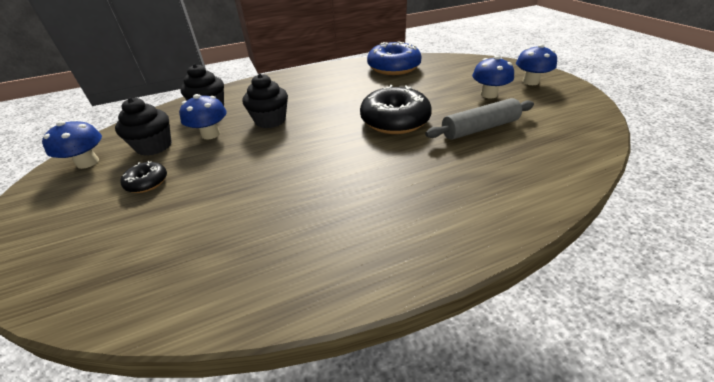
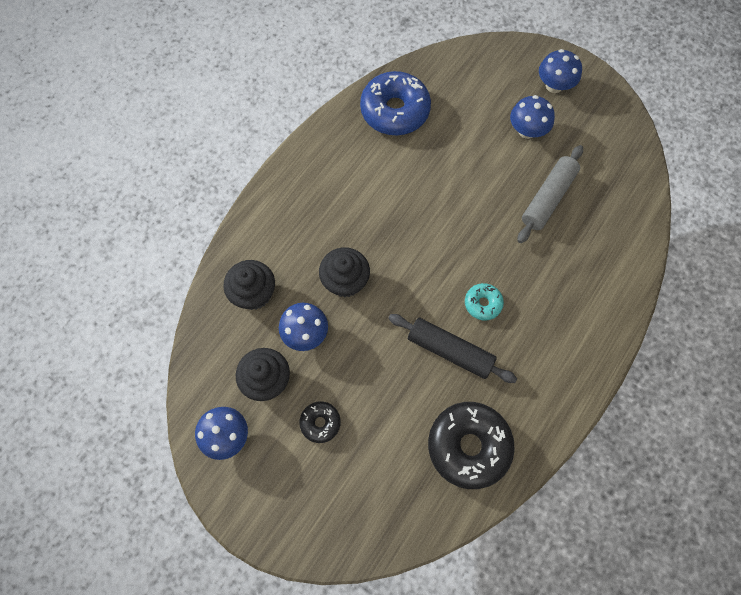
camera: 35 degrees left, 30 degrees up
black donut [360,85,432,134] -> black donut moved to [428,402,515,489]
none -> black rolling pin [388,314,517,383]
none -> turquoise donut [465,283,504,321]

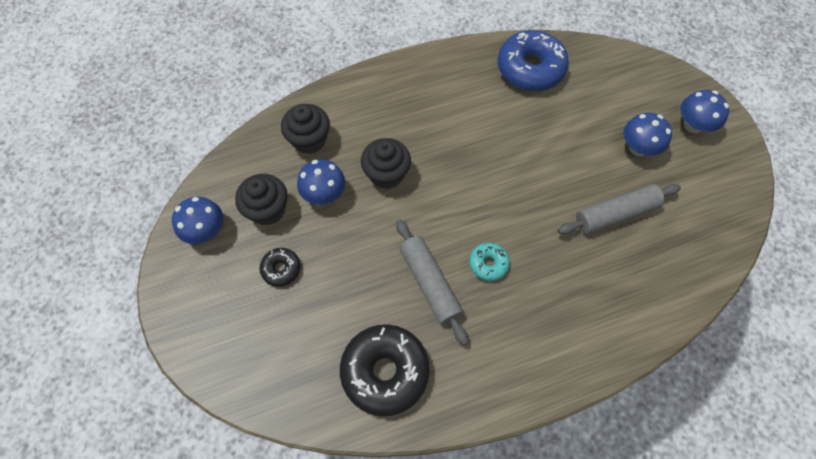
camera: 35 degrees right, 5 degrees down
black rolling pin [388,314,517,383] -> grey rolling pin [396,219,468,345]

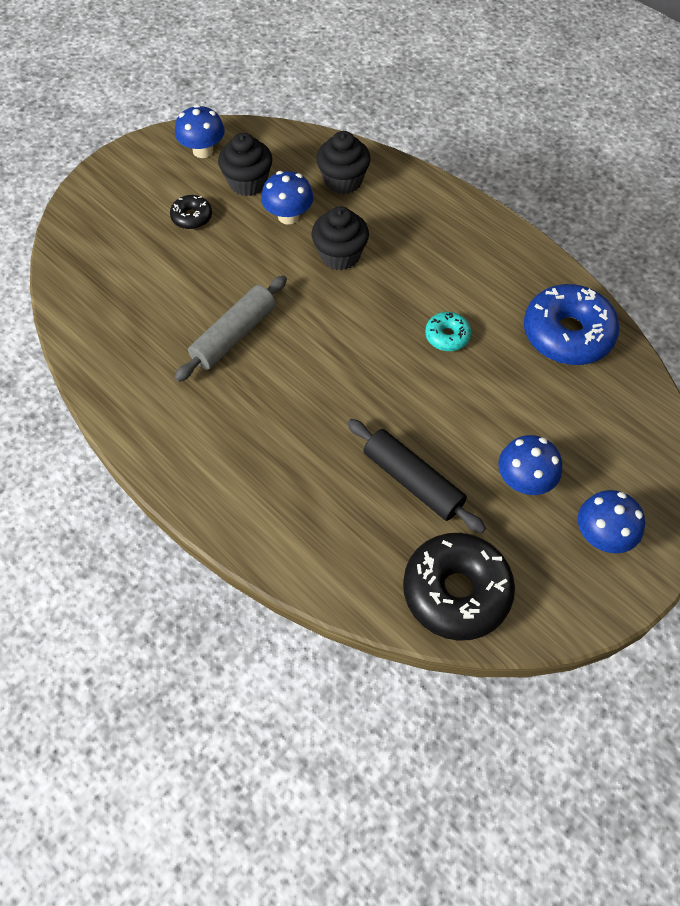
camera: 65 degrees right, 5 degrees down
black donut [340,324,430,416] -> black donut moved to [403,533,515,641]
turquoise donut [469,243,510,281] -> turquoise donut moved to [425,312,471,351]
grey rolling pin [558,184,681,235] -> black rolling pin [347,419,486,533]

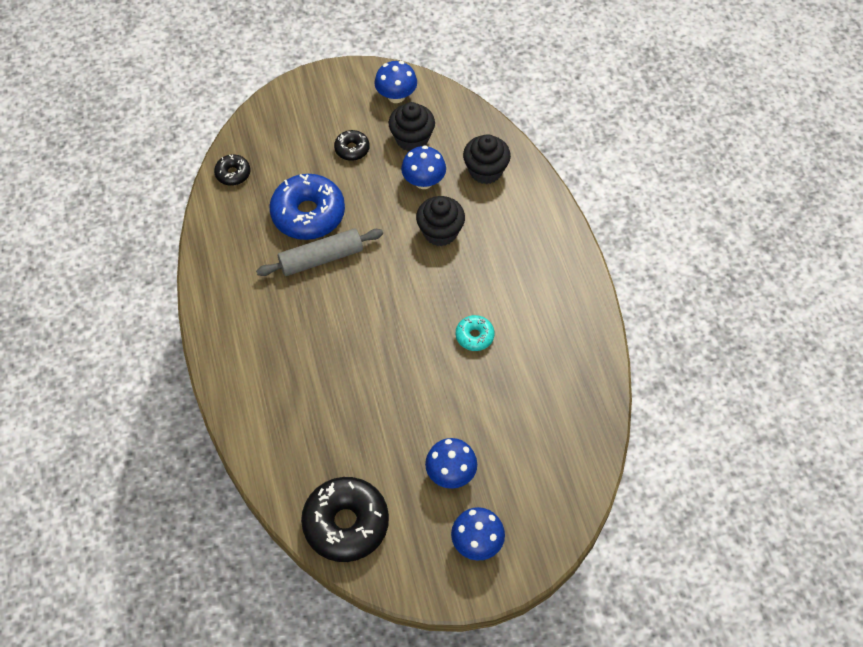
camera: 30 degrees right, 0 degrees up
black rolling pin [347,419,486,533] -> none
blue donut [524,284,620,365] -> blue donut moved to [269,174,345,240]
none -> black donut [214,154,250,186]

